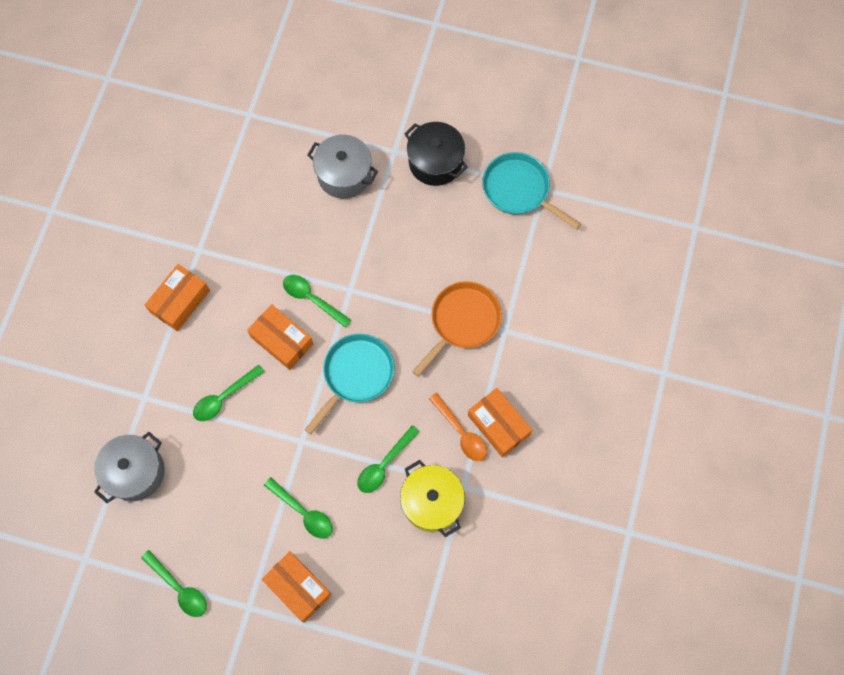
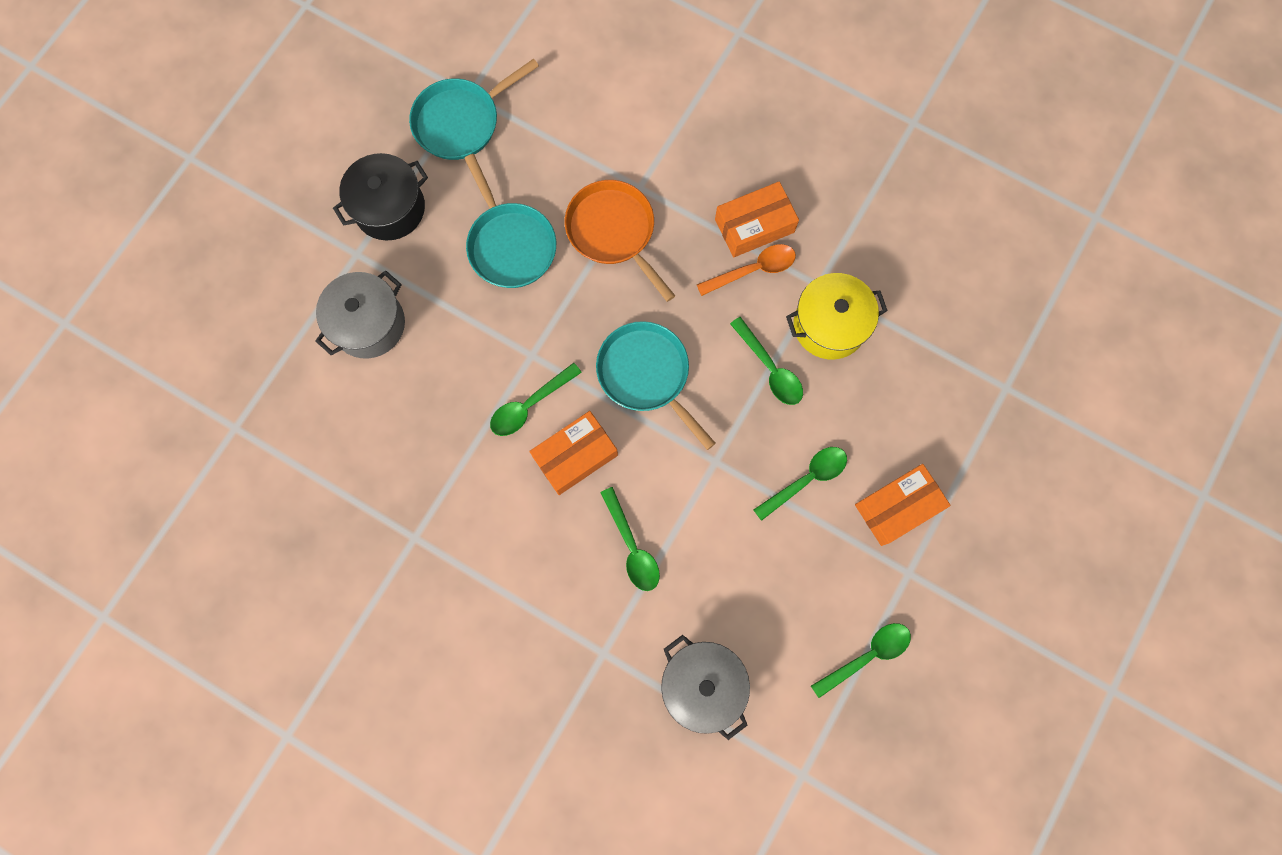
camera: 75 degrees left, 5 degrees up
orange box [145,264,210,331] -> none
none -> turquoise pan [464,154,556,288]

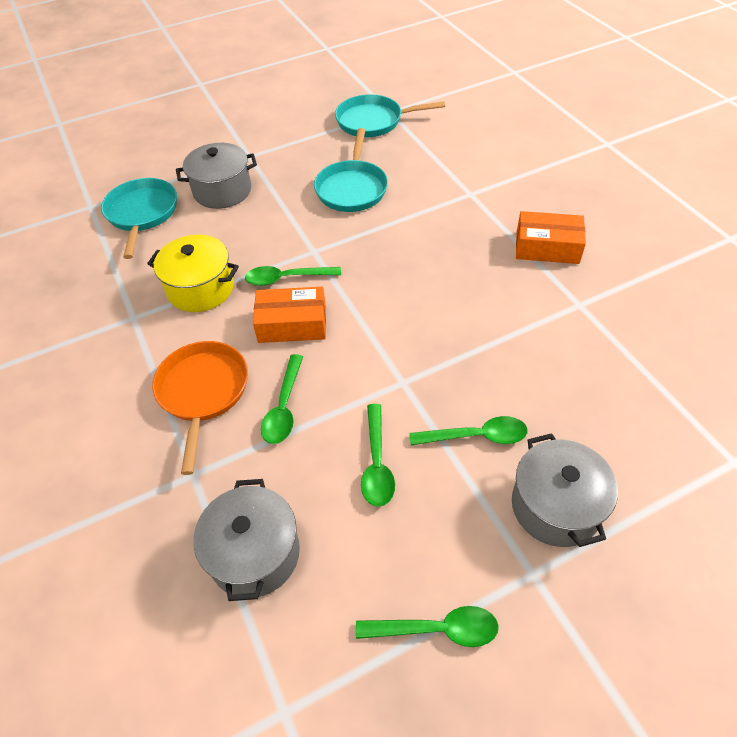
camera: 35 degrees right, 25 degrees down
black pot [333,153,428,240] -> none
orange pan [565,180,675,302] -> orange pan moved to [152,341,248,475]
turquoise pan [596,321,716,450] -> turquoise pan moved to [101,178,177,259]
orange spoon [697,244,796,296] -> none
green spoon [730,317,803,405] -> green spoon moved to [361,404,395,507]
yellow pot [786,273,888,360] -> yellow pot moved to [147,235,239,312]
orange box [855,464,951,546] -> grey pot [512,433,618,547]

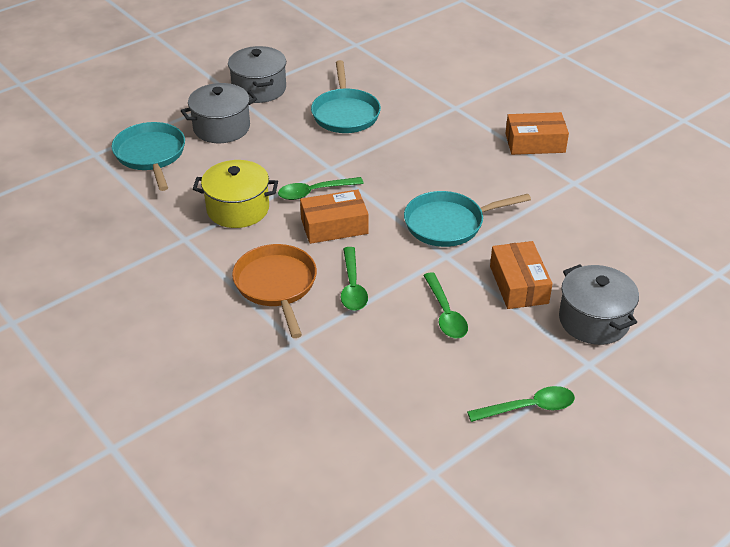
camera: 15 degrees left, 10 degrees down
grey pot [194,479,300,601] -> grey pot moved to [228,46,286,103]
turquoise pan [335,94,445,137] -> turquoise pan moved to [404,191,531,247]
green spoon [409,416,528,445] -> orange box [490,241,552,309]

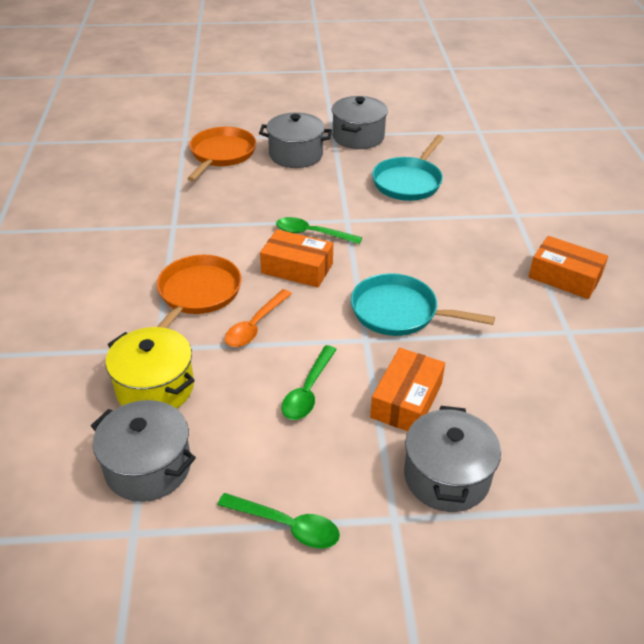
camera: 35 degrees right, 0 degrees up
turquoise pan [112,122,185,191] -> orange pan [187,127,256,182]
yellow pot [193,160,278,228] -> yellow pot moved to [106,327,195,409]
green spoon [341,247,368,311] -> orange spoon [225,289,292,347]
none -> grey pot [91,400,196,502]

